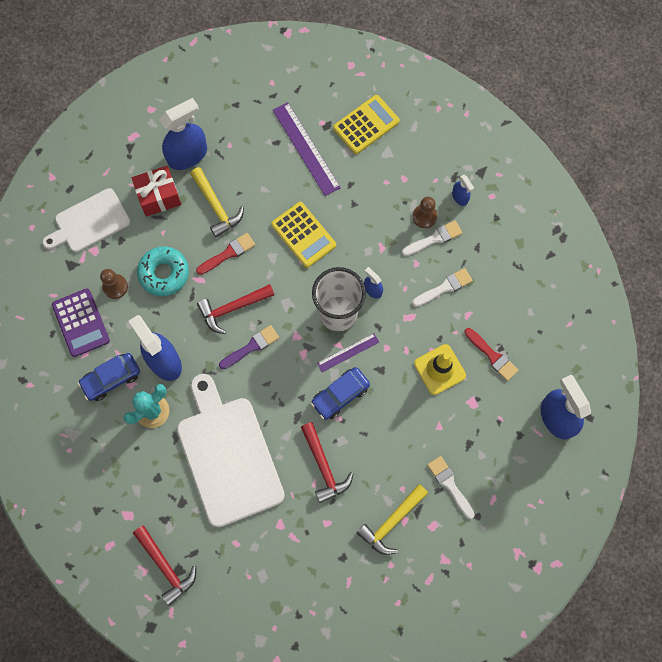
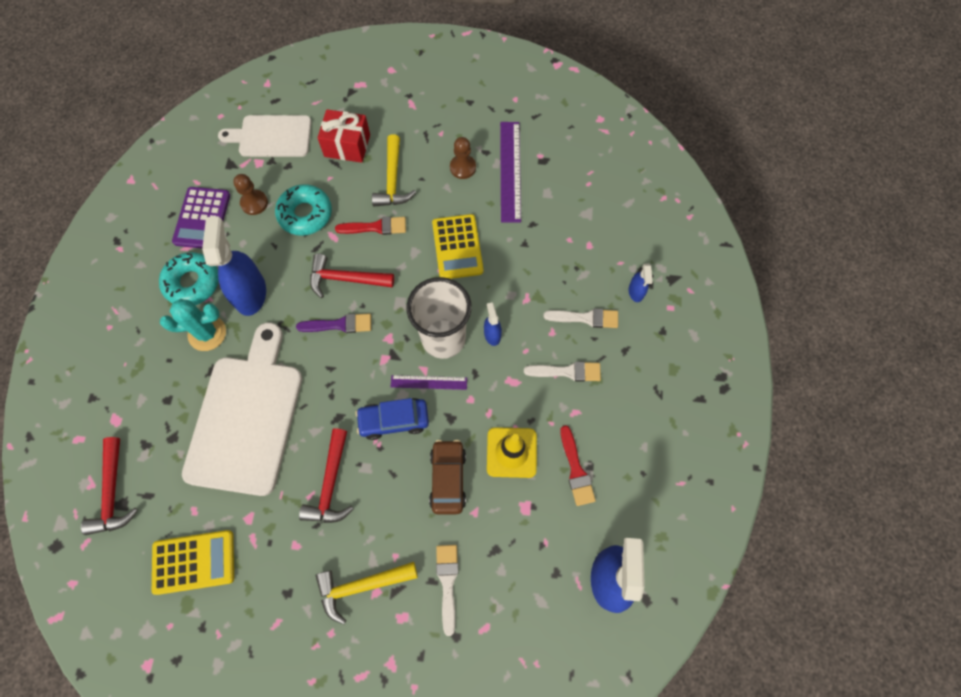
camera: 30 degrees right, 5 degrees down
blue car [78,353,140,401] -> turquoise donut [159,252,219,305]
blue spray bottle [159,98,207,170] -> none
yellow calculator [333,95,400,154] -> yellow calculator moved to [152,530,234,595]
brown pawn [413,197,437,228] -> brown pawn moved to [450,137,476,179]
none -> brown car [429,440,466,515]

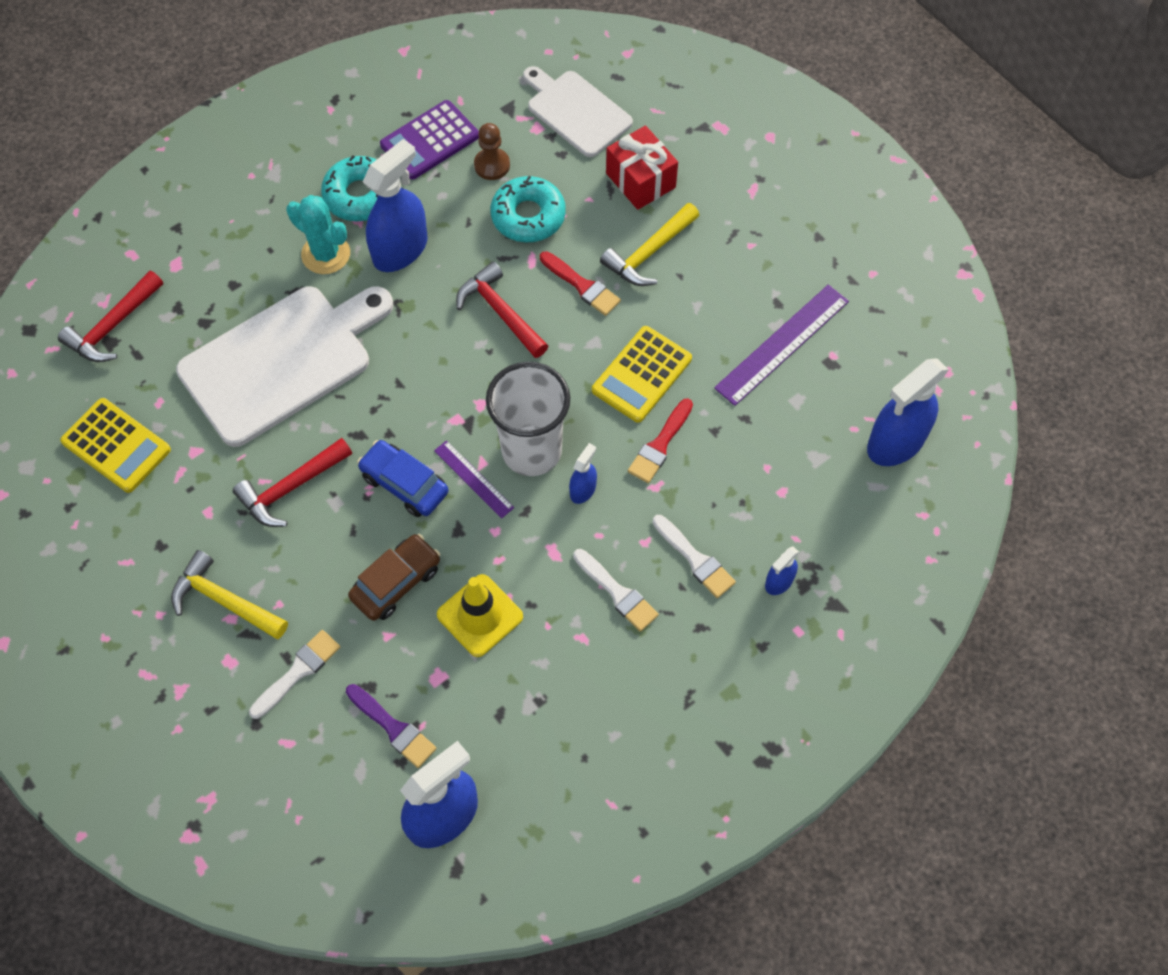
camera: 45 degrees right, 5 degrees down
purple brush [296,313,371,333] -> purple brush moved to [346,684,436,768]
brown pawn [450,137,476,179] -> none
red brush [560,425,596,506] -> red brush moved to [628,398,693,483]
none -> blue spray bottle [867,358,949,466]

